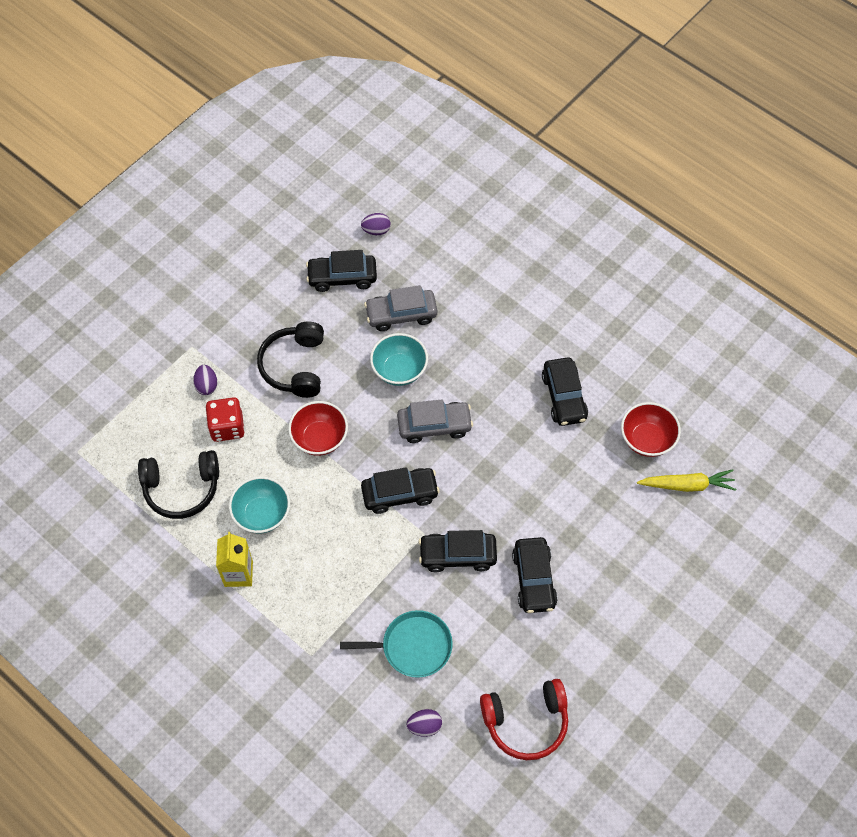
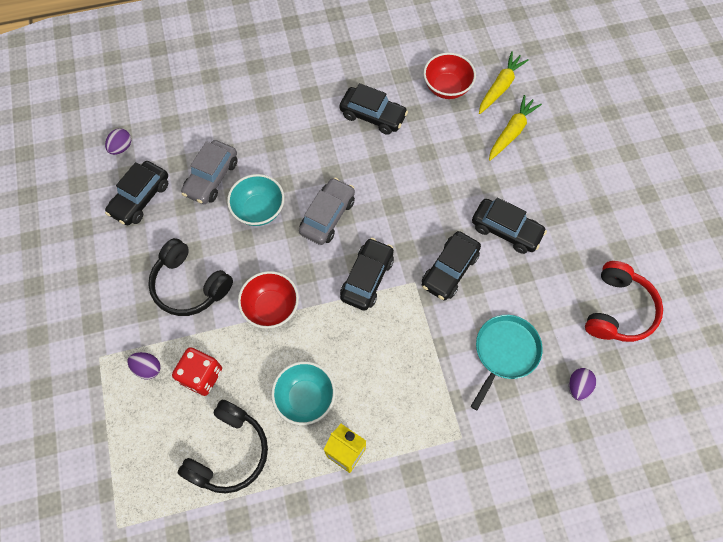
camera: 55 degrees left, 5 degrees up
none -> yellow carrot [489,95,542,161]

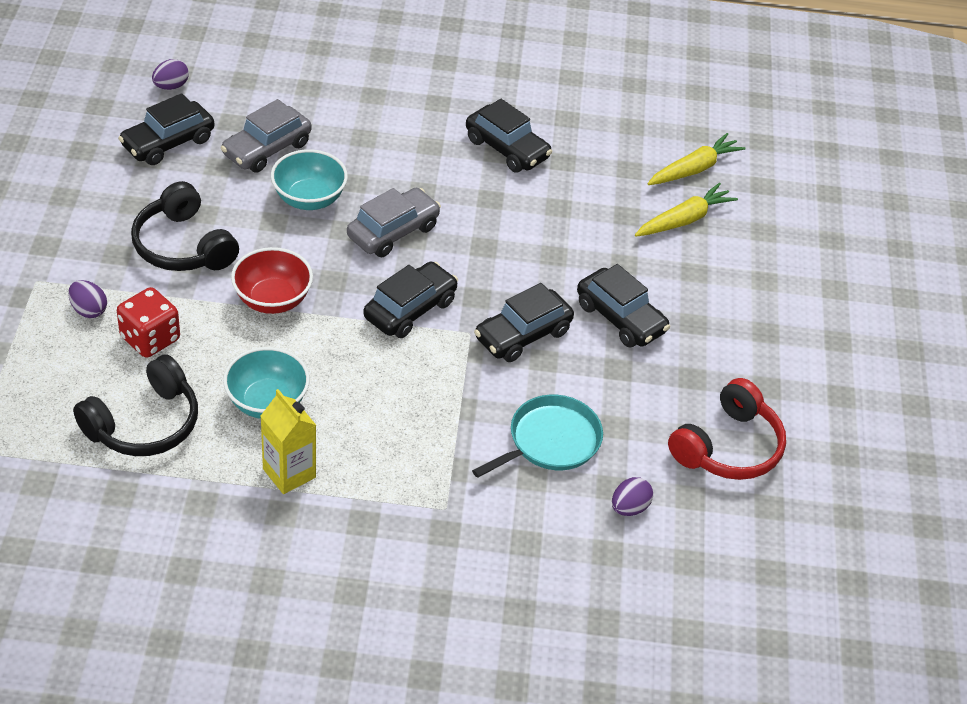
camera: 15 degrees right, 20 degrees down
red bowl [423,53,476,99] -> none

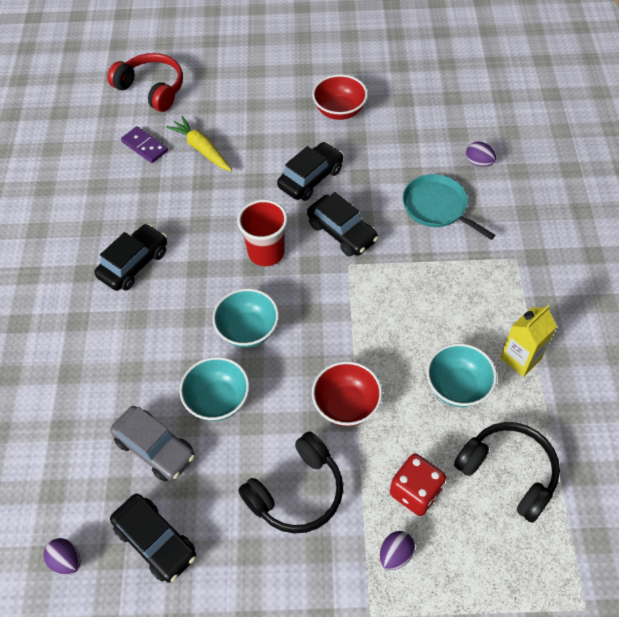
camera: 90 degrees left, 10 degrees up
grey car [347,188,441,257] -> turquoise bowl [212,288,279,348]
black car [364,262,458,338] -> none
yellow carrot [647,133,746,185] -> purple domino [121,126,168,163]
red headphones [668,378,786,480] -> red headphones moved to [107,53,183,112]
none -> red cup [237,199,288,266]
none -> red bowl [312,74,368,120]

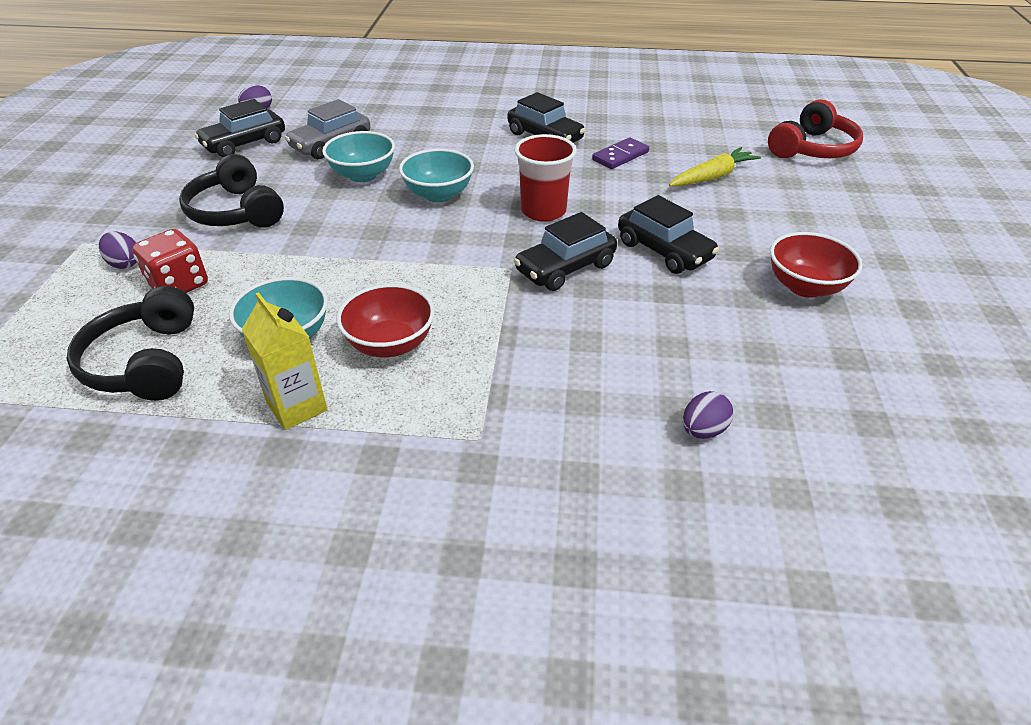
camera: 95 degrees right, 15 degrees down
purple domino [121,126,168,163] -> purple domino moved to [592,137,649,169]
red bowl [312,361,382,426] -> red bowl moved to [337,284,435,358]
turquoise pan [403,174,495,240] -> none
black headphones [454,422,560,523] -> black headphones turned 120 degrees clockwise [66,286,194,401]

